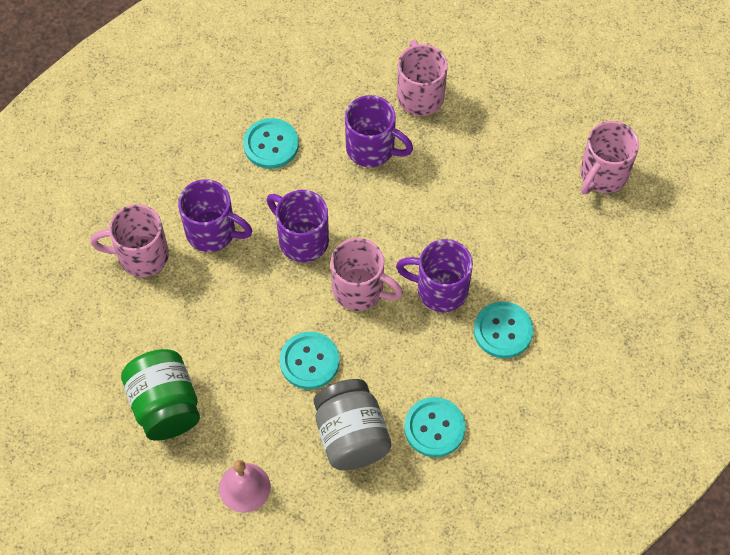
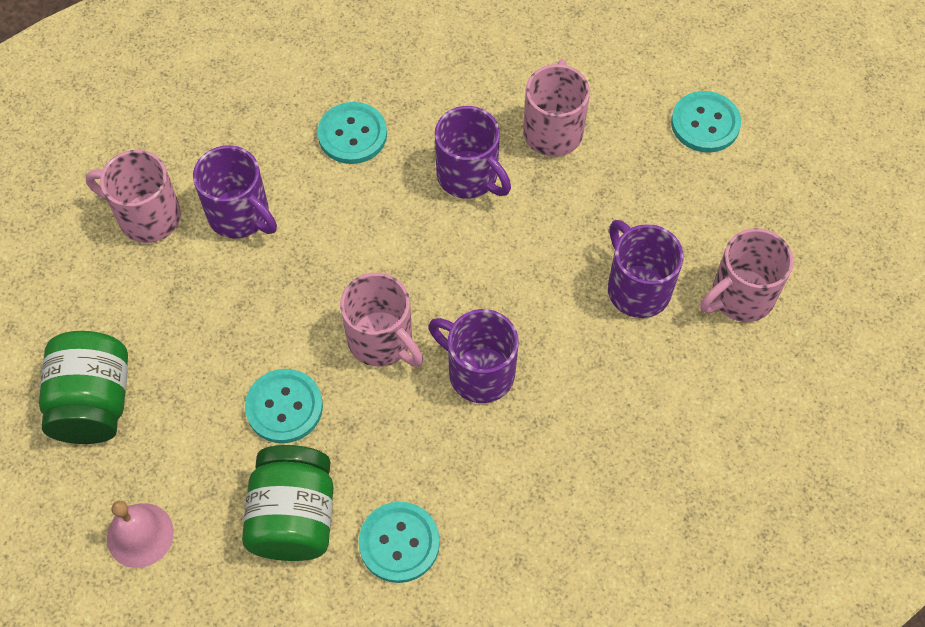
camera: 20 degrees right, 0 degrees up
purple mug [267,190,329,262] -> purple mug moved to [608,220,683,318]
grey jar [314,379,391,471] -> green jar [242,445,333,561]
turquoise button [474,301,534,358] -> turquoise button moved to [671,91,741,153]

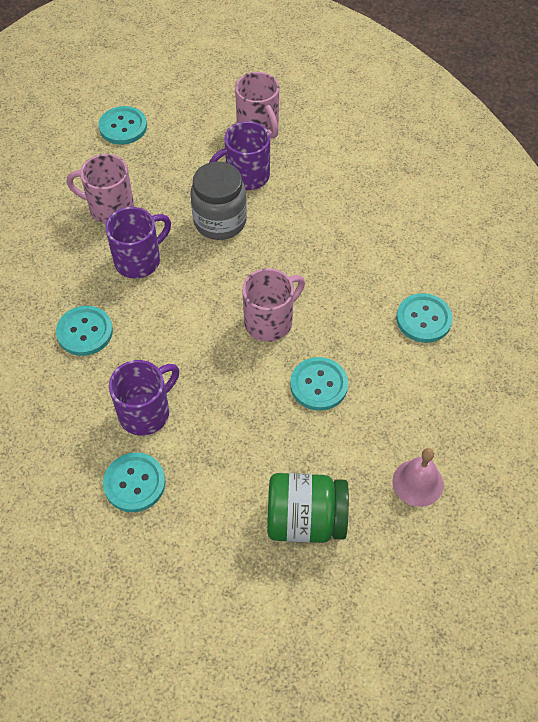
camera: 85 degrees left, 5 degrees down
pink mug [85,150,181,243] -> turquoise button [103,453,166,512]
green jar [242,445,333,561] -> none
purple mug [428,309,519,403] -> none
none -> grey jar [191,161,247,240]

